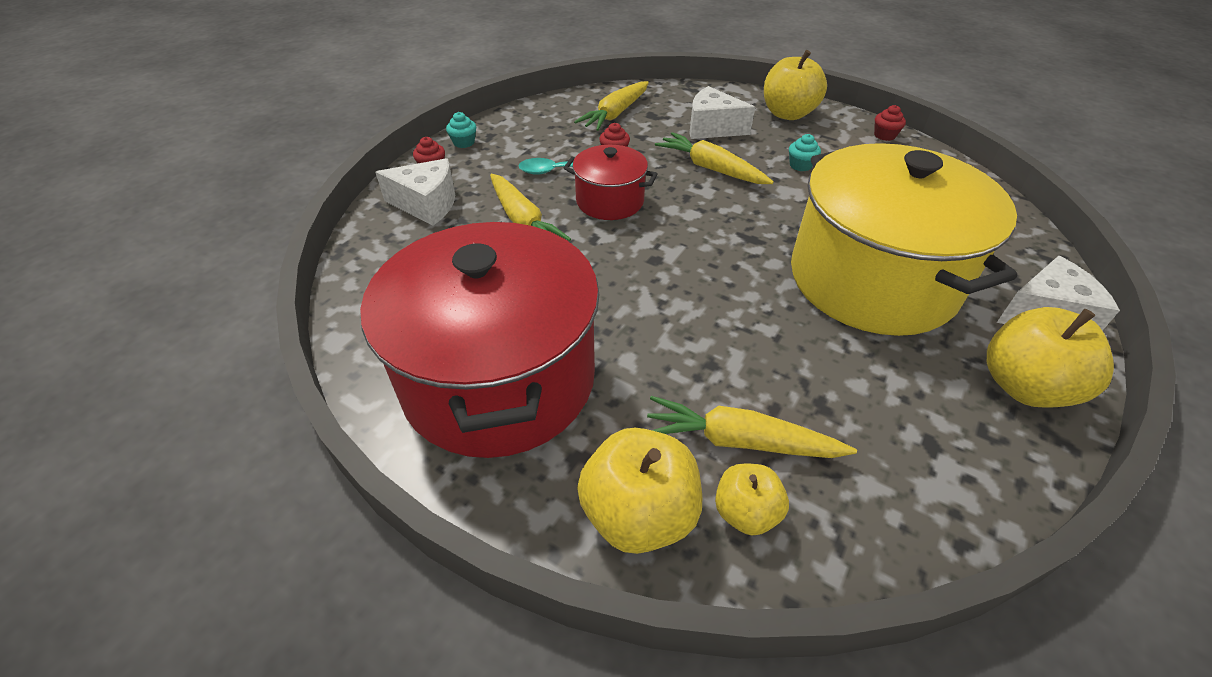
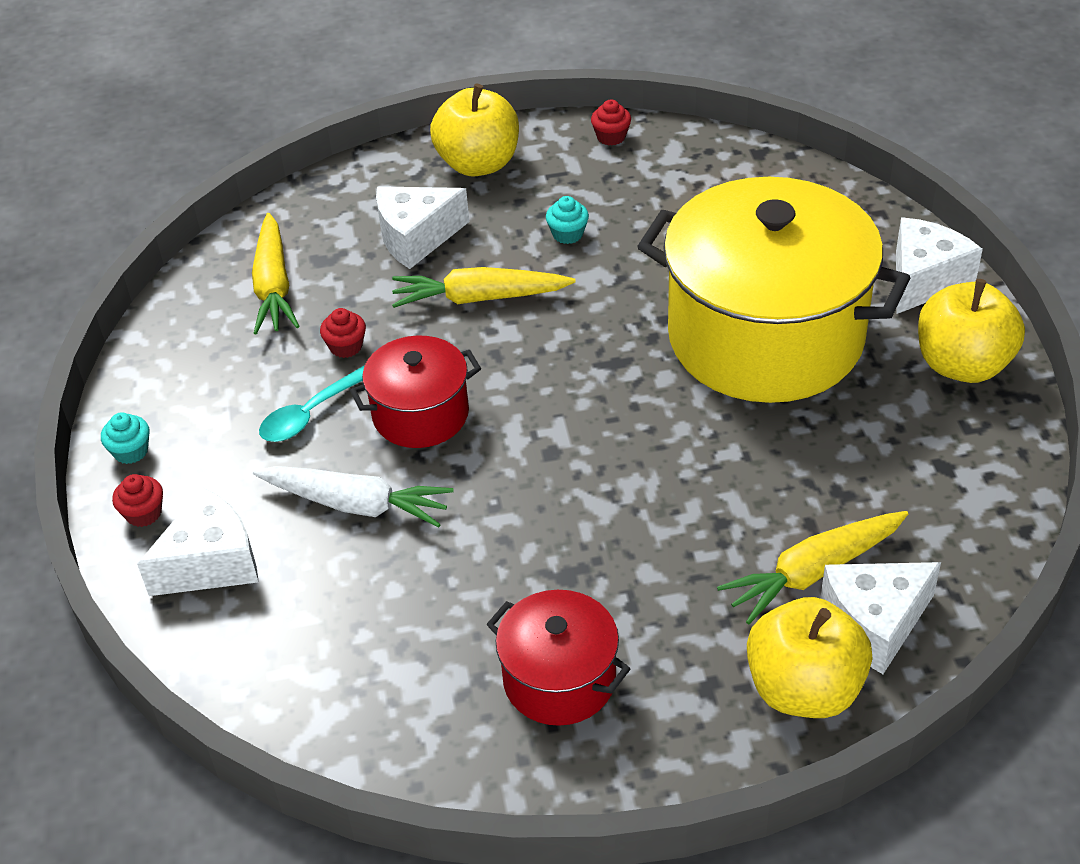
camera: 40 degrees left, 0 degrees up
red pot [360,222,600,458] -> red pot [487,590,631,726], size x0.48
yellow carrot [490,173,571,241] -> white carrot [253,466,454,528]
yellow apple [715,463,789,536] -> white cheese [820,562,941,674]

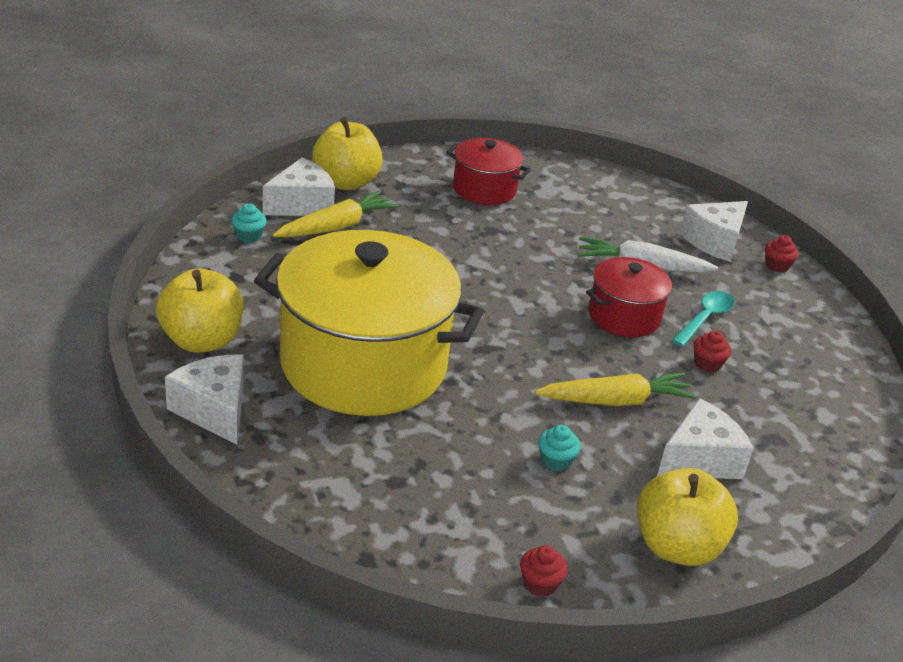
camera: 165 degrees right, 10 degrees down
turquoise cupcake [101,412,149,464] -> turquoise cupcake moved to [231,203,267,243]
yellow carrot [252,213,300,335] -> none
white cheese [896,218,983,314] -> white cheese turned 120 degrees clockwise [165,354,244,445]

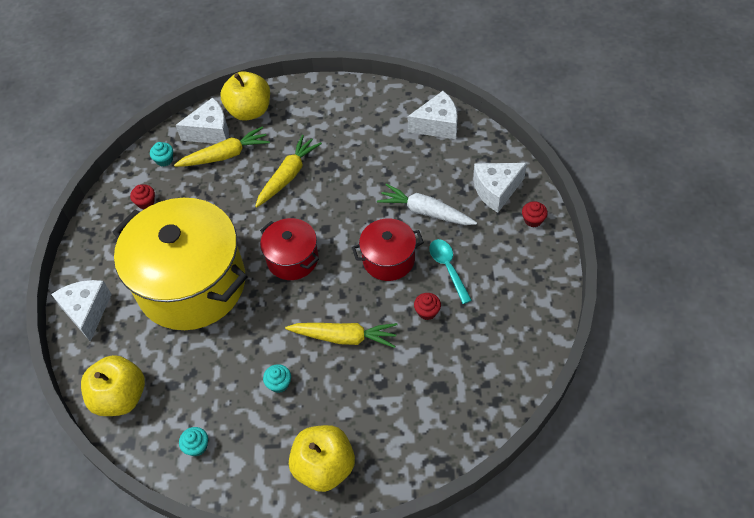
camera: 25 degrees right, 20 degrees up
yellow apple [156,268,244,353] -> yellow apple moved to [81,355,145,416]
red pot [446,138,531,205] -> red pot moved to [260,218,319,280]
red cupcake [520,545,568,597] -> red cupcake moved to [130,185,155,209]
white cheese [657,398,754,479] -> white cheese moved to [408,91,458,139]
turquoise spoon [671,291,734,347] -> turquoise spoon turned 75 degrees counterclockwise [429,239,472,304]
none -> turquoise cupcake [179,427,208,456]
none -> yellow carrot [255,135,322,207]

